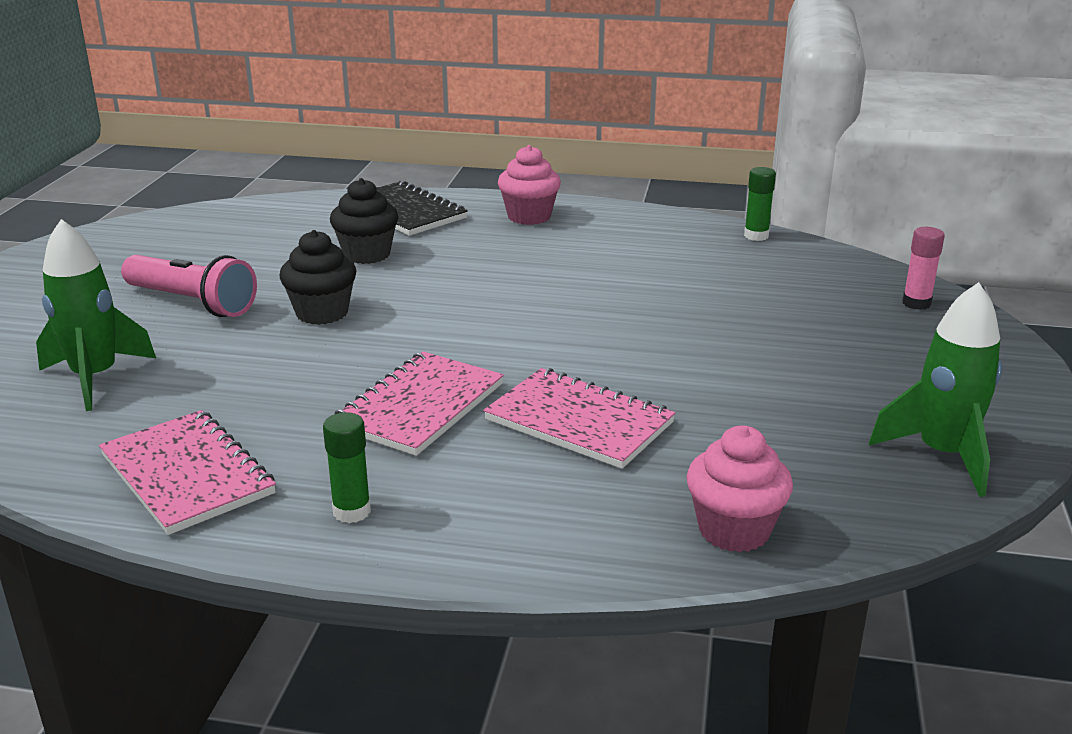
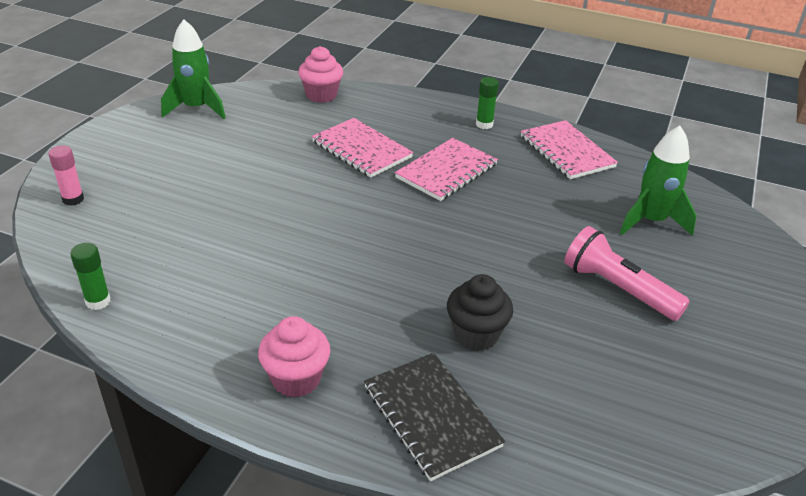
camera: 170 degrees left, 10 degrees up
black cupcake [279,230,356,325] -> none

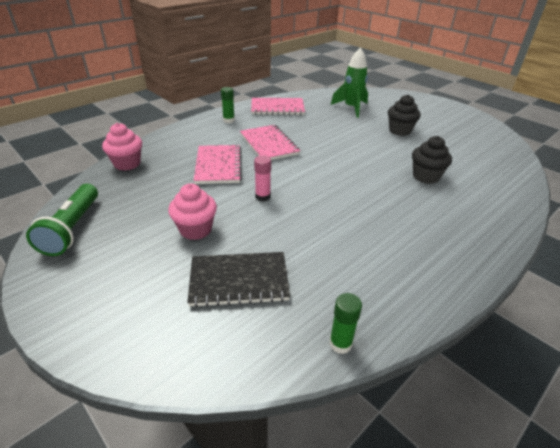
camera: 65 degrees left, 0 degrees up
pink glue stick [48,145,84,206] -> pink glue stick moved to [254,155,271,202]
green rocket [161,19,226,119] -> green flashlight [26,184,98,256]
pink cupcake [258,316,331,398] -> pink cupcake moved to [168,183,217,240]
pink notebook [312,118,413,178] -> pink notebook turned 75 degrees counterclockwise [194,145,242,184]
black notebook [364,353,505,481] -> black notebook moved to [187,252,290,307]
pink flashlight [564,226,690,321] -> black cupcake [388,94,421,136]

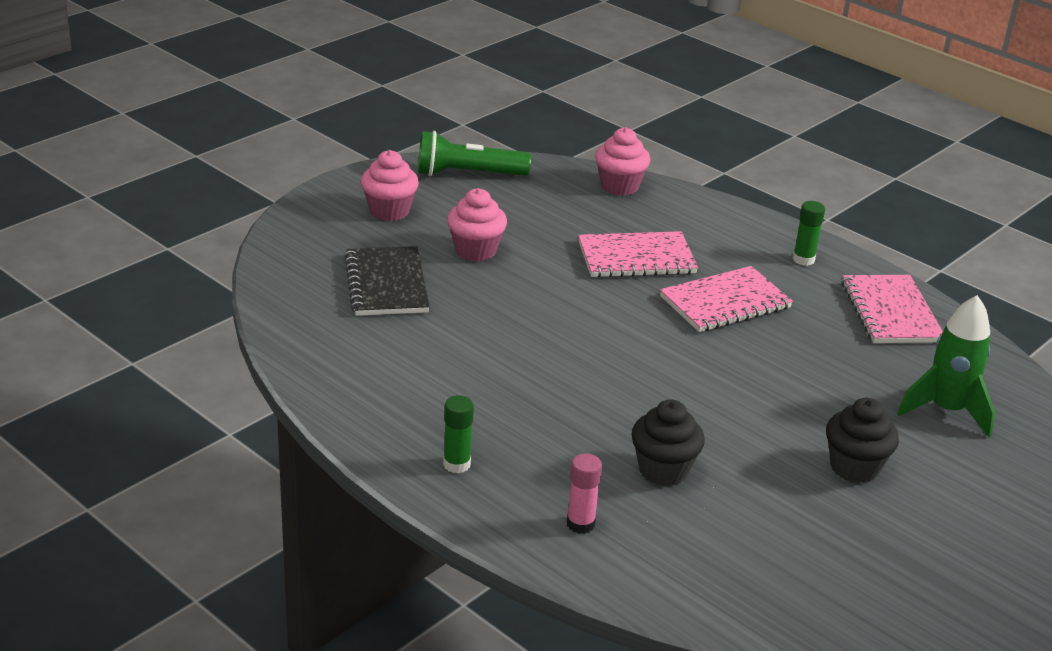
camera: 85 degrees right, 5 degrees down
pink glue stick [254,155,271,202] -> pink glue stick moved to [567,453,602,534]
green glue stick [329,293,362,354] -> green glue stick moved to [443,395,474,473]
none -> pink cupcake [361,150,419,221]

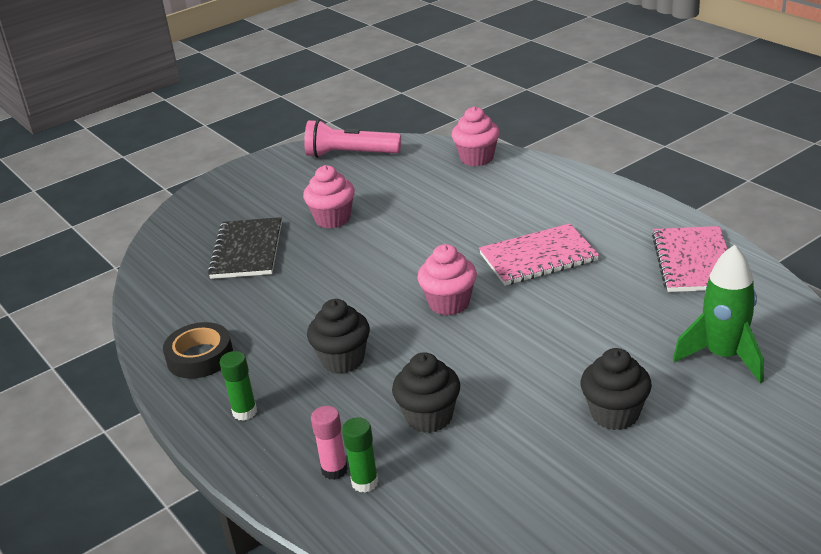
camera: 15 degrees right, 0 degrees up
pink cupcake [361,150,419,221] -> pink cupcake moved to [417,244,477,315]
green flashlight [418,131,531,176] -> pink flashlight [304,119,401,158]
pink notebook [578,231,698,278] -> none
green glue stick [793,201,825,266] -> green glue stick moved to [342,417,379,493]
none -> black tape [163,322,233,379]
none -> black cupcake [307,299,370,374]

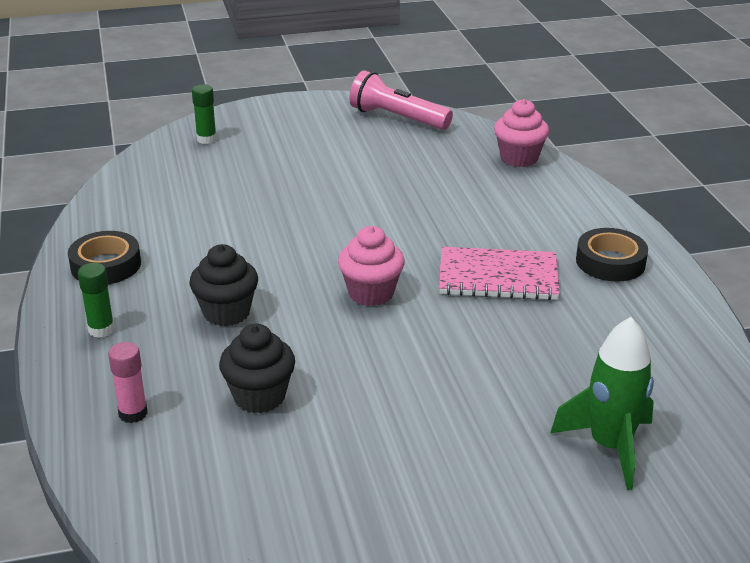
camera: 20 degrees right, 0 degrees up
black notebook [207,217,282,279] -> none
pink cupcake [303,165,355,228] -> none
green glue stick [342,417,379,493] -> green glue stick moved to [192,84,217,144]
black cupcake [580,348,652,430] -> none
pink notebook [652,226,727,292] -> none
none -> black tape [576,228,648,282]

